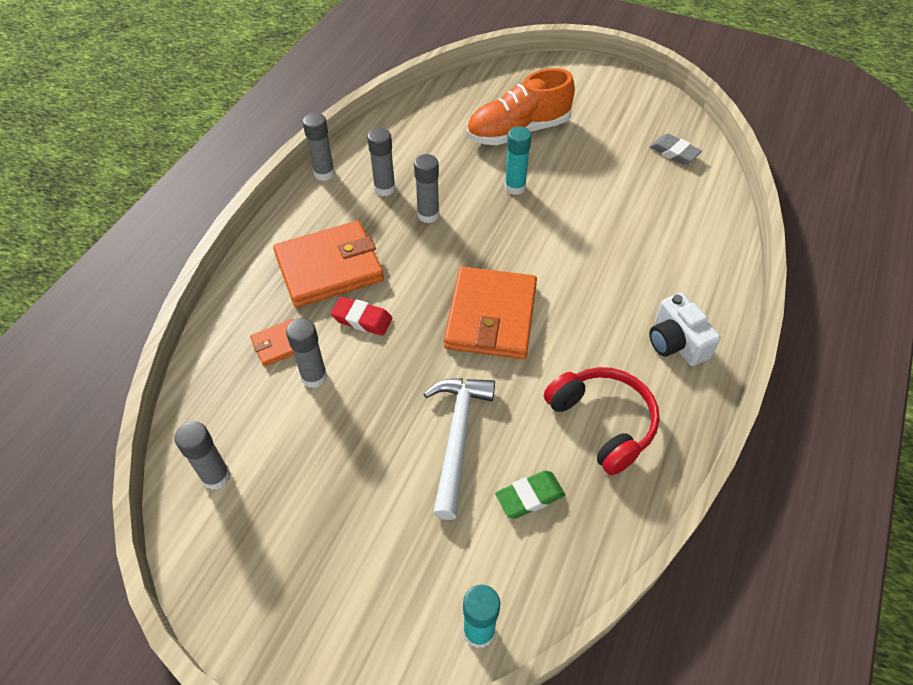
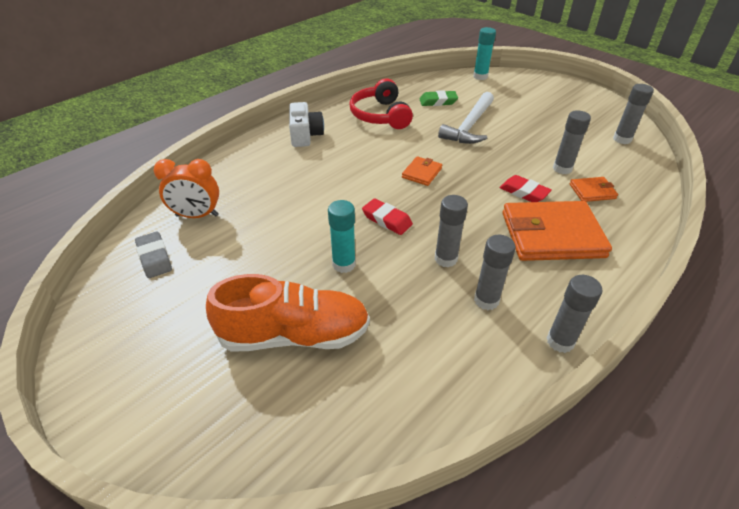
camera: 160 degrees left, 10 degrees down
orange wallet [444,266,537,359] -> orange wallet [402,156,442,186], size x0.46
none -> orange clock [153,159,219,218]
none -> red eraser [362,198,413,235]

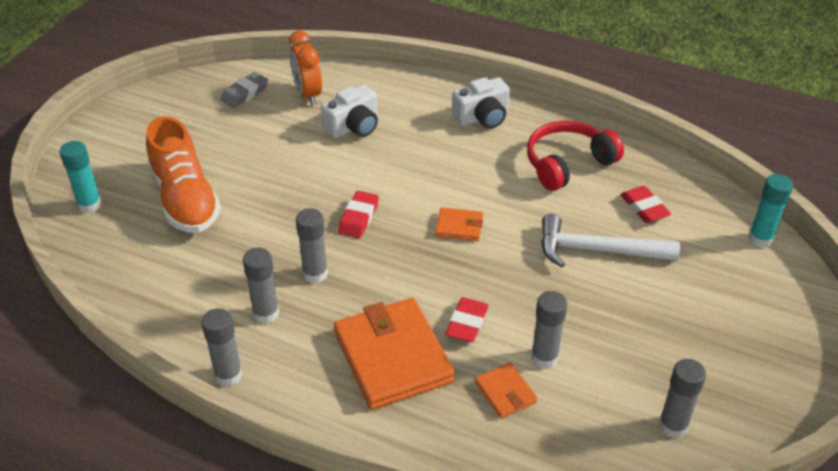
camera: 70 degrees right, 0 degrees up
turquoise glue stick [328,200,356,273] -> turquoise glue stick moved to [60,141,102,213]
green eraser [419,90,458,106] -> red eraser [620,186,671,223]
none -> white camera [321,85,378,138]

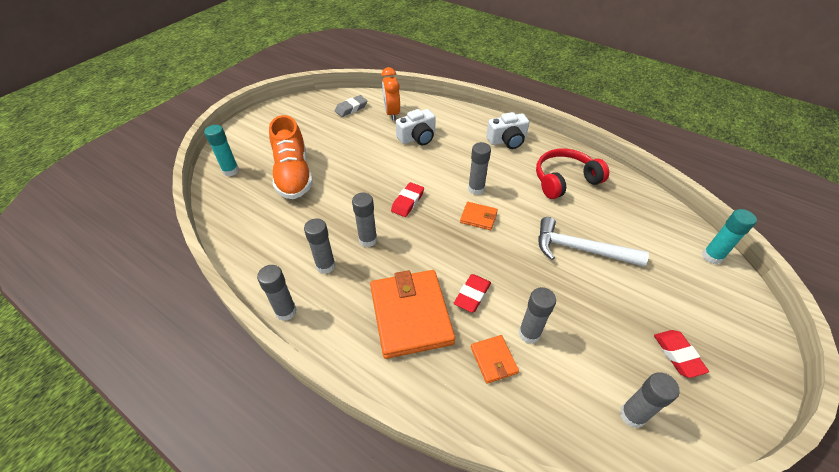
camera: 10 degrees right, 5 degrees up
red eraser [620,186,671,223] -> red eraser moved to [654,330,709,378]
none -> grey glue stick [468,142,491,195]

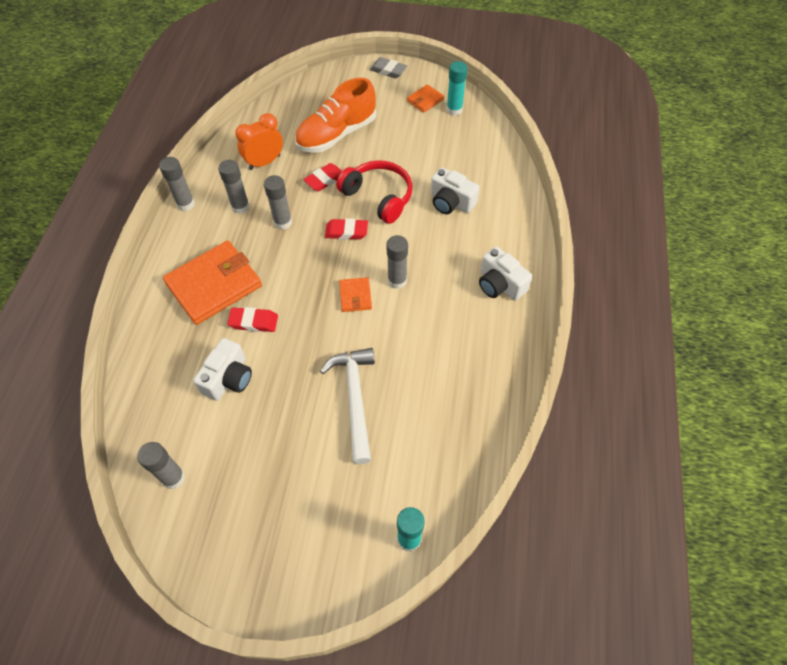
camera: 65 degrees right, 10 degrees up
turquoise glue stick [204,125,239,176] -> turquoise glue stick moved to [446,61,468,116]
grey eraser [335,95,367,117] -> grey eraser moved to [370,57,407,78]
orange clock [381,67,400,121] -> orange clock moved to [235,113,283,170]
orange wallet [471,335,519,384] -> orange wallet moved to [407,84,444,113]
grey glue stick [519,287,556,344] -> white camera [193,338,252,401]
red headphones [536,149,609,199] -> red headphones moved to [336,160,412,224]
red eraser [654,330,709,378] -> red eraser moved to [303,163,342,191]

